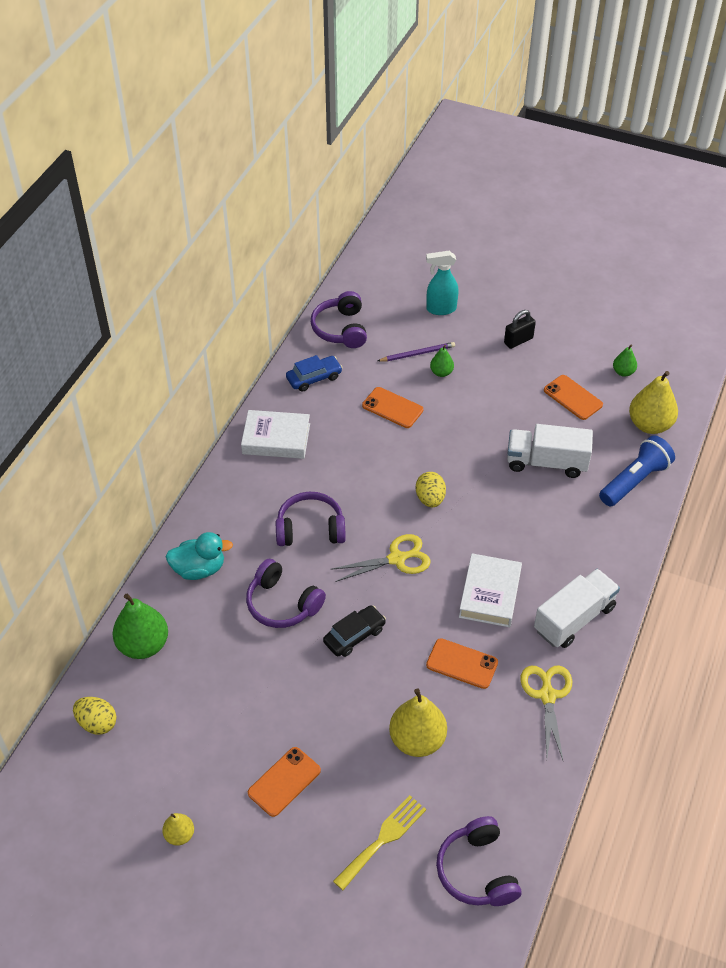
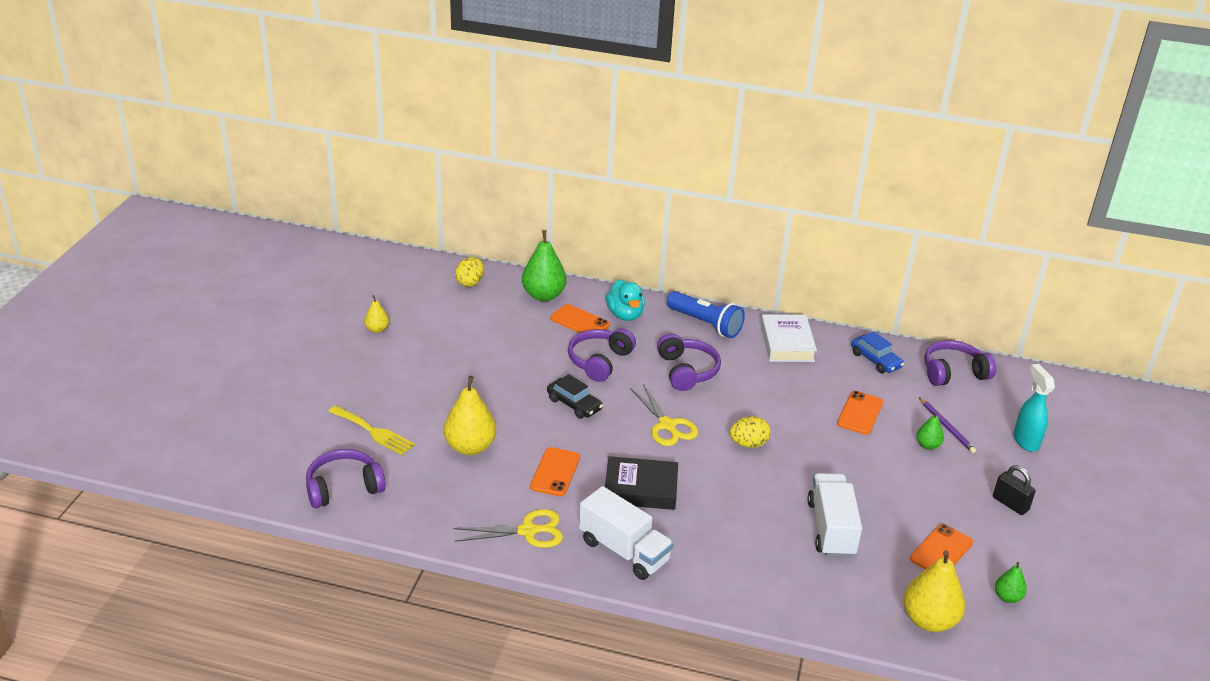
camera: 80 degrees right, 15 degrees down
orange phone [248,747,321,817] -> orange phone moved to [550,304,610,333]
white book [459,553,522,627] -> black book [605,456,678,510]
blue flashlight [599,435,675,506] -> blue flashlight moved to [667,291,745,338]

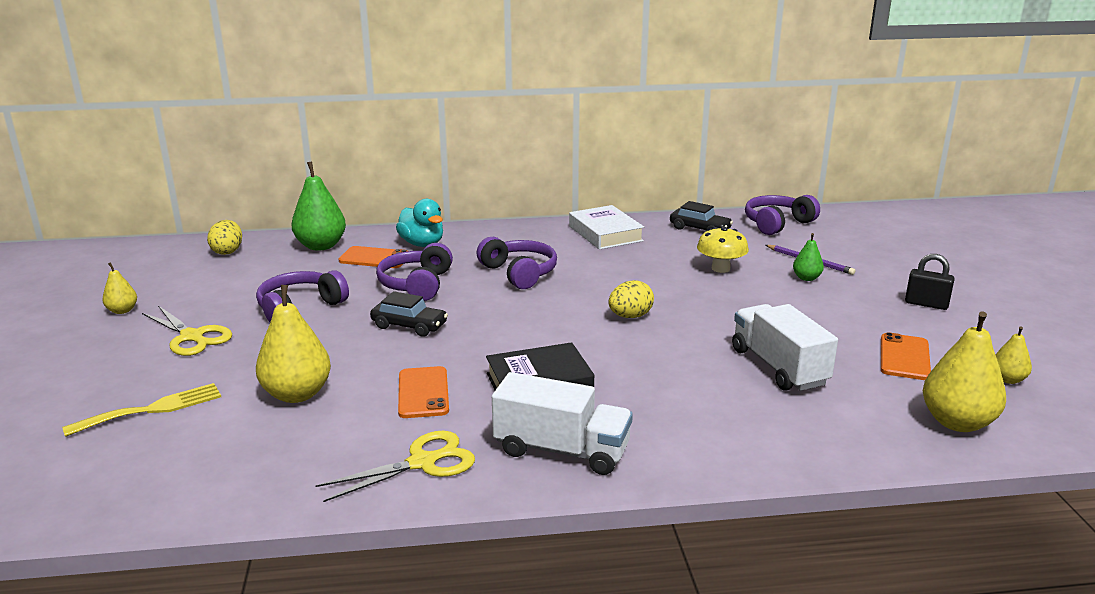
camera: 20 degrees left, 10 degrees down
purple headphones [306,449,386,508] -> purple headphones moved to [256,270,349,322]
yellow fork [328,405,415,455] -> yellow fork turned 45 degrees counterclockwise [62,383,221,437]
yellow scissors [630,384,698,446] -> yellow scissors moved to [142,306,232,356]
blue flashlight [667,291,745,338] -> none
orange phone [837,391,883,435] -> yellow mushroom [697,227,749,273]
blue car [851,332,904,373] -> black car [670,201,733,231]
green pear [995,562,1027,603] -> yellow pear [995,326,1032,384]
turquoise spray bottle [1013,364,1055,452] -> none

